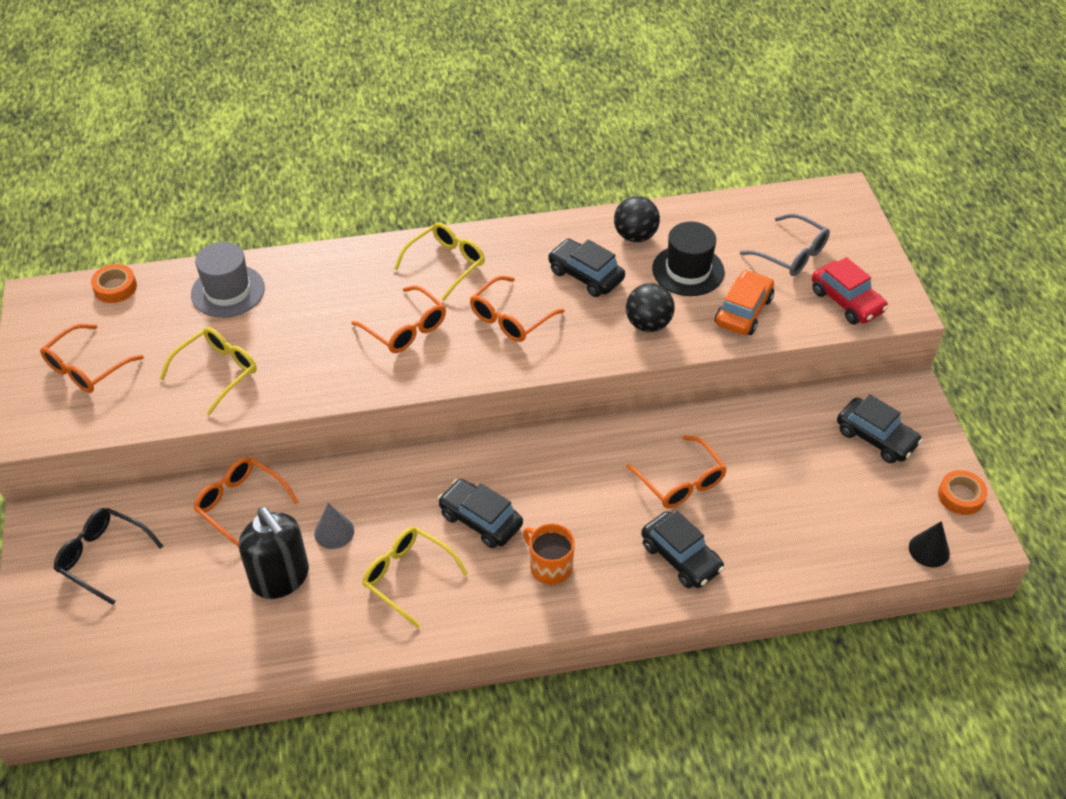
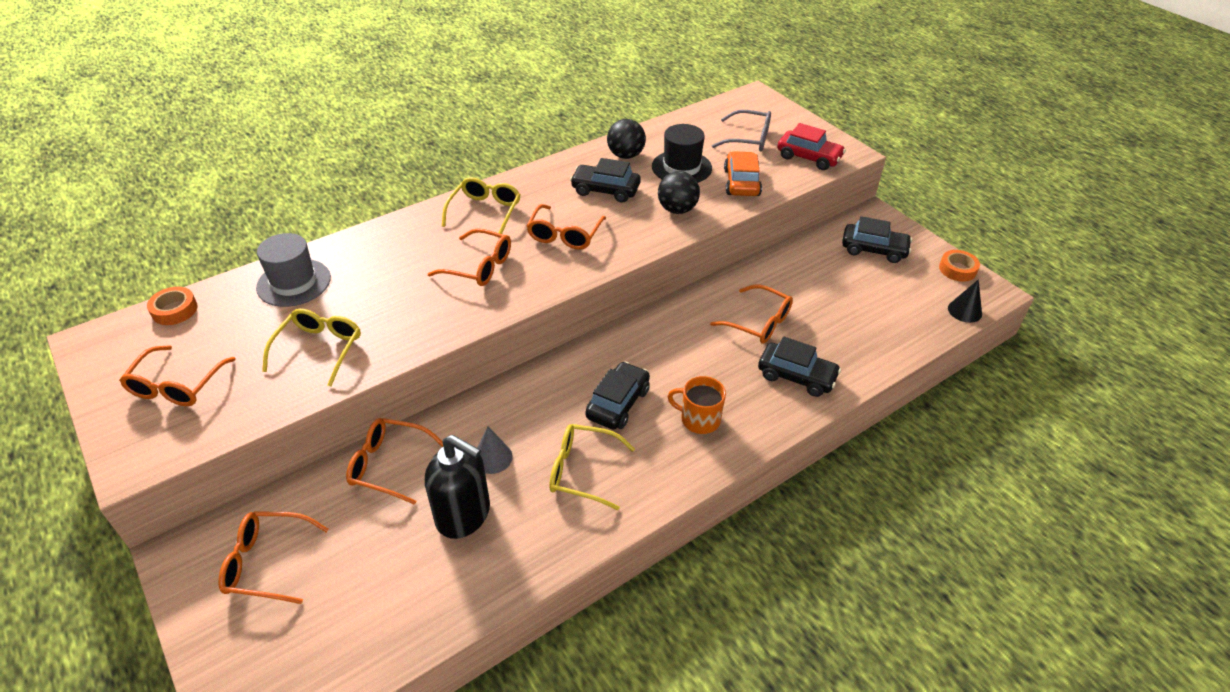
camera: 25 degrees left, 5 degrees down
black glasses [54,508,163,605] -> orange glasses [218,511,328,604]
black car [438,479,523,548] -> black car turned 105 degrees clockwise [586,361,650,430]

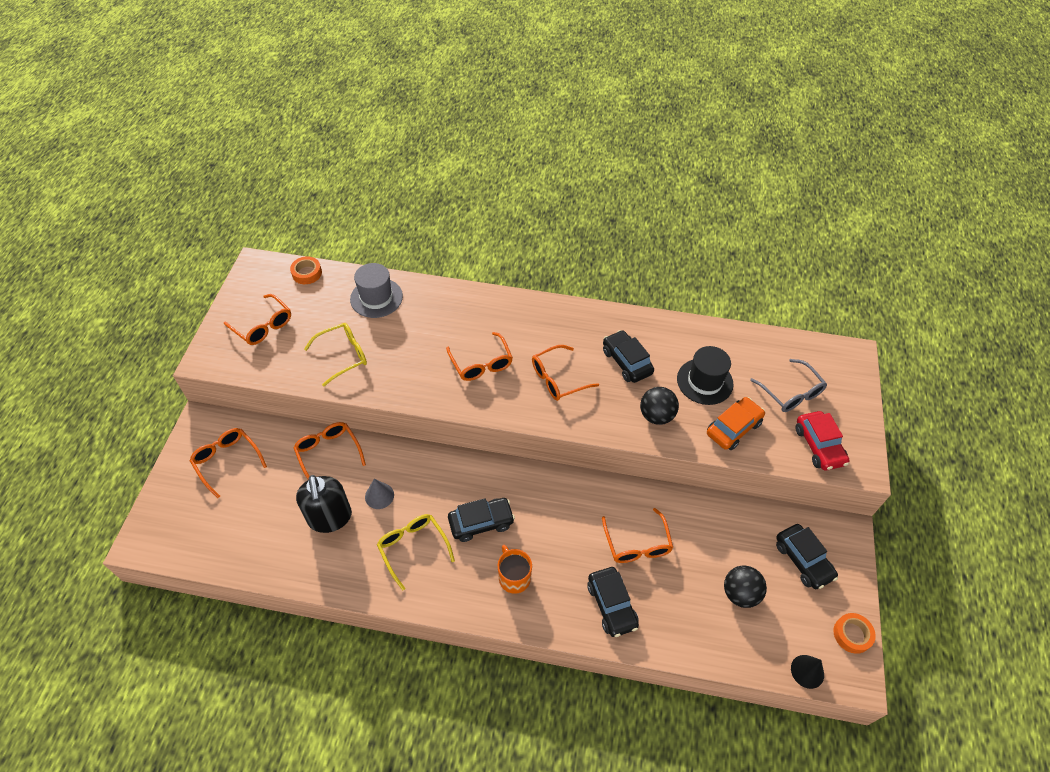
camera: 45 degrees right, 10 degrees up
orange glasses [119,345,236,406] -> orange glasses turned 105 degrees counterclockwise [224,294,291,345]
yellow glasses [442,177,521,234] -> none
black ball [607,119,646,159] -> black ball moved to [724,566,767,608]

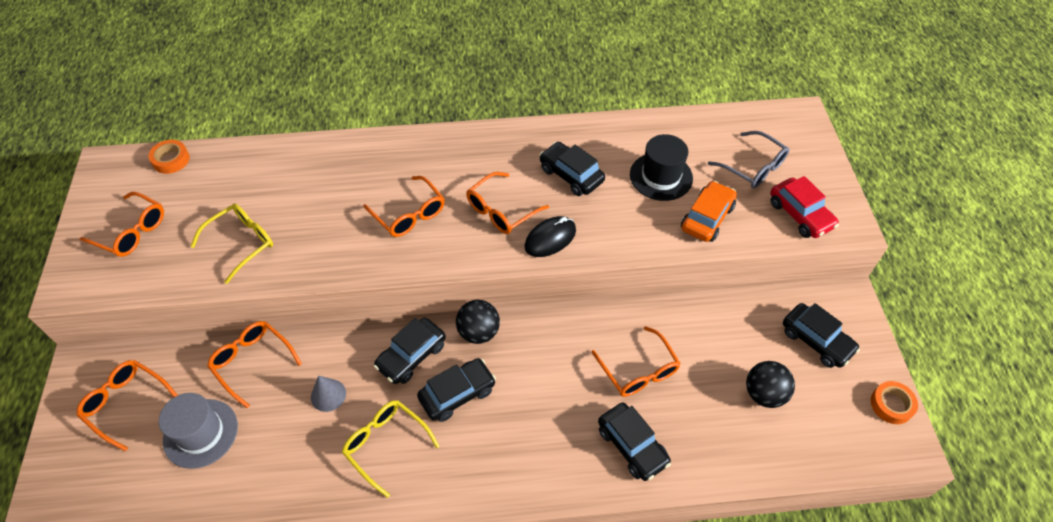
camera: 15 degrees left, 0 degrees up
black soap dispenser [296,475,352,533] -> none
grey hat [350,263,403,318] -> grey hat moved to [159,393,238,469]
orange mug [498,545,532,594] -> none
black ball [640,387,679,425] -> black ball moved to [456,300,500,344]
black cone [791,655,824,689] -> none
none -> black car [374,317,446,384]
none -> black mouse [524,216,576,257]

